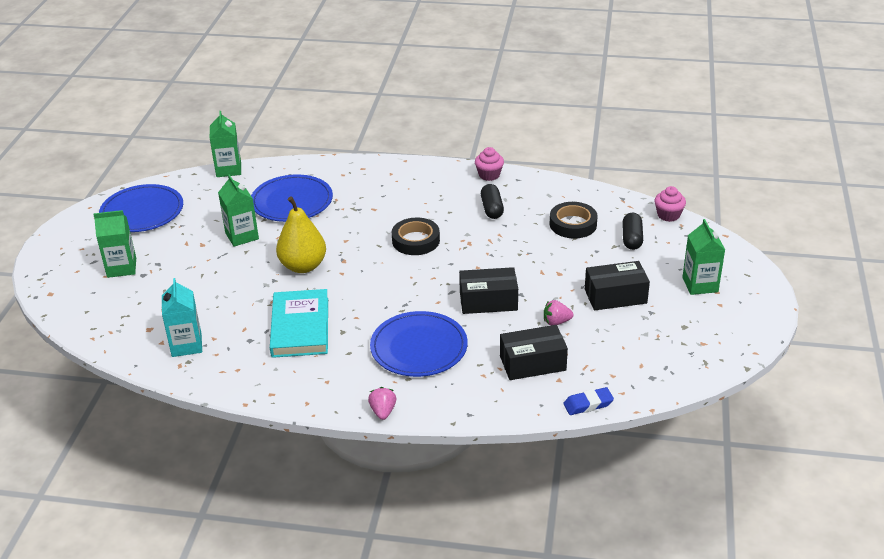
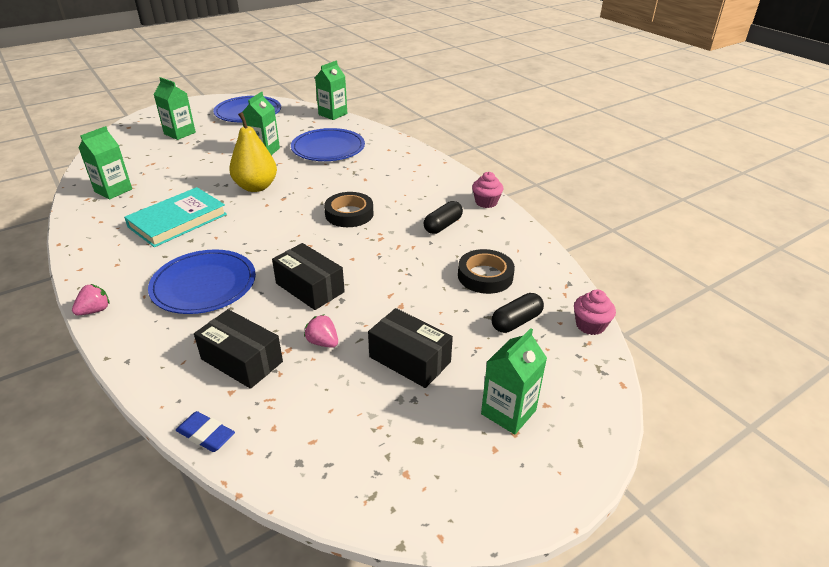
camera: 45 degrees right, 0 degrees up
turquoise carton [162,278,202,357] -> green carton [79,126,132,200]

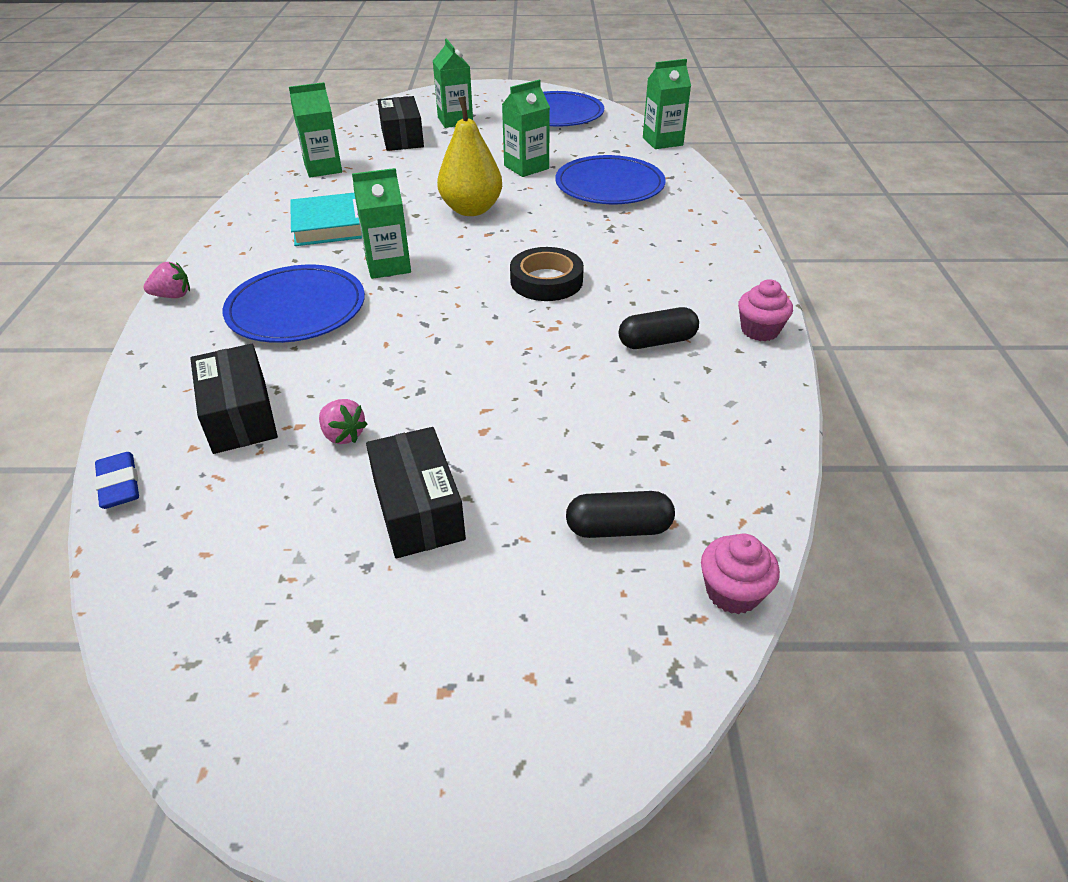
camera: 35 degrees right, 5 degrees up
black box [272,243,345,310] -> black box moved to [377,96,424,151]
pink strawberry [304,314,338,348] -> pink strawberry turned 150 degrees clockwise [319,399,368,444]
black tape [458,249,515,294] -> none
green carton [481,328,547,434] -> green carton moved to [352,168,411,279]

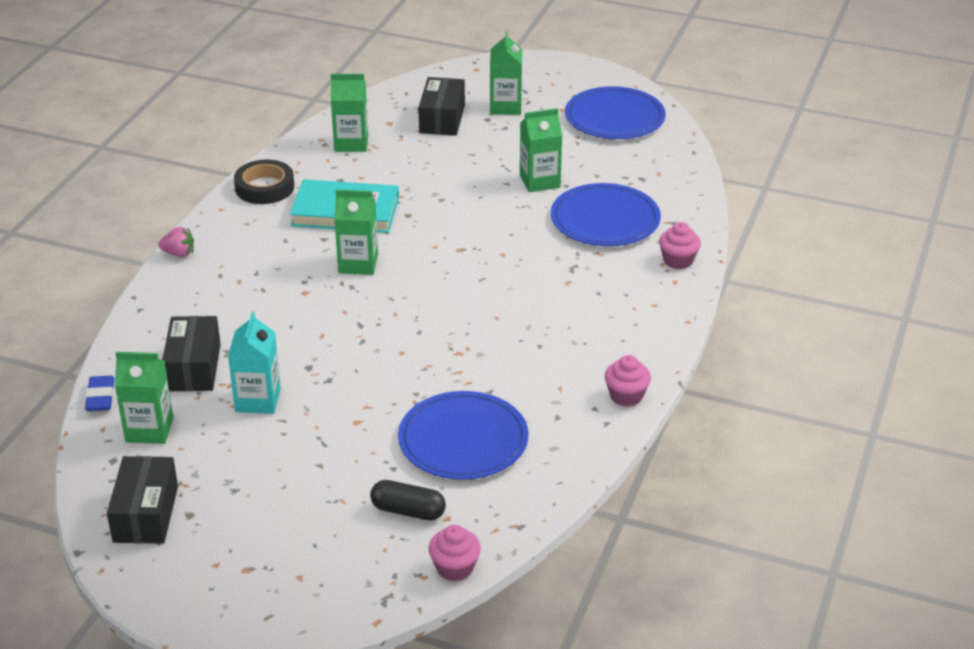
camera: 20 degrees right, 5 degrees down
blue plate [223,265,365,343] -> blue plate moved to [398,391,529,480]
pink strawberry [319,399,368,444] -> turquoise carton [228,312,281,414]
black box [366,427,466,559] -> black box moved to [107,456,178,544]
yellow pear [437,96,502,216] -> none
black tape [510,247,584,301] -> black tape moved to [234,160,294,204]
black capsule [619,307,699,349] -> none
green carton [643,59,691,149] -> green carton moved to [115,352,173,444]
none -> pink cupcake [659,222,701,269]

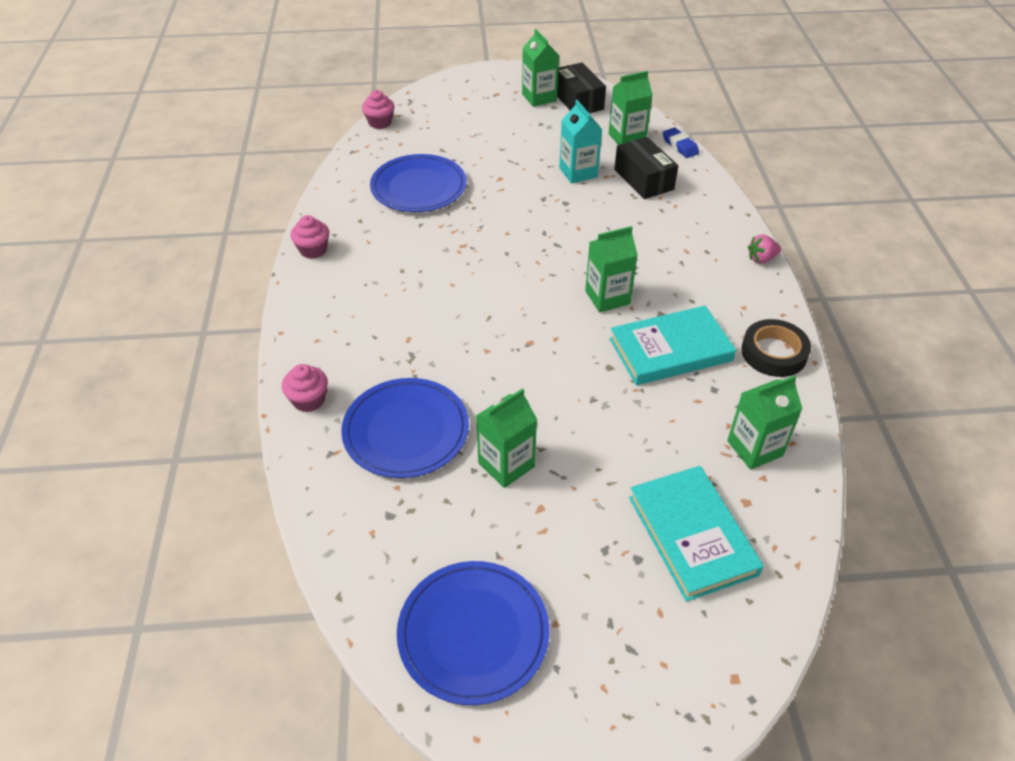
camera: 155 degrees right, 10 degrees up
black capsule [370,480,446,521] -> none
black box [418,77,465,136] -> turquoise book [629,466,764,602]
green carton [490,31,522,115] -> green carton moved to [522,29,559,107]

